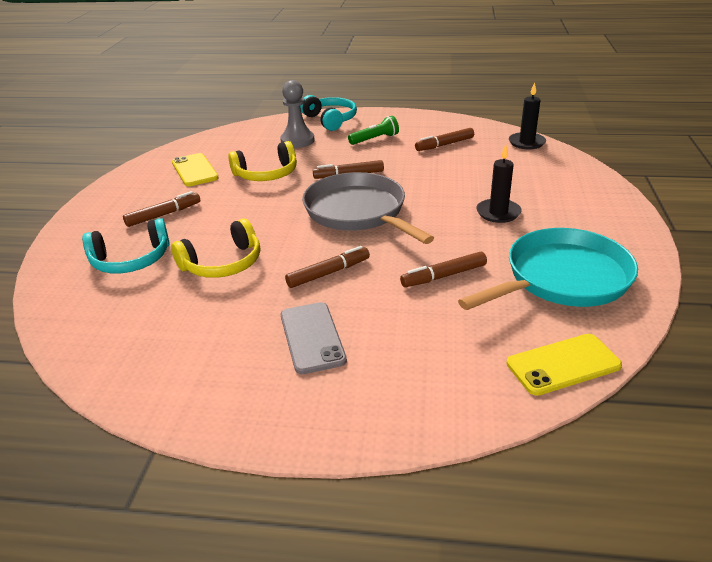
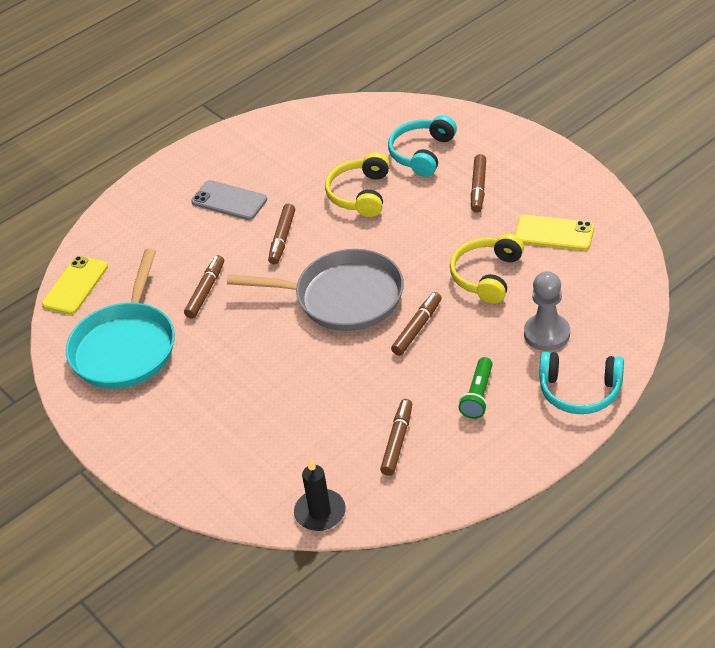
camera: 135 degrees right, 10 degrees up
black candle [476,144,522,223] -> none

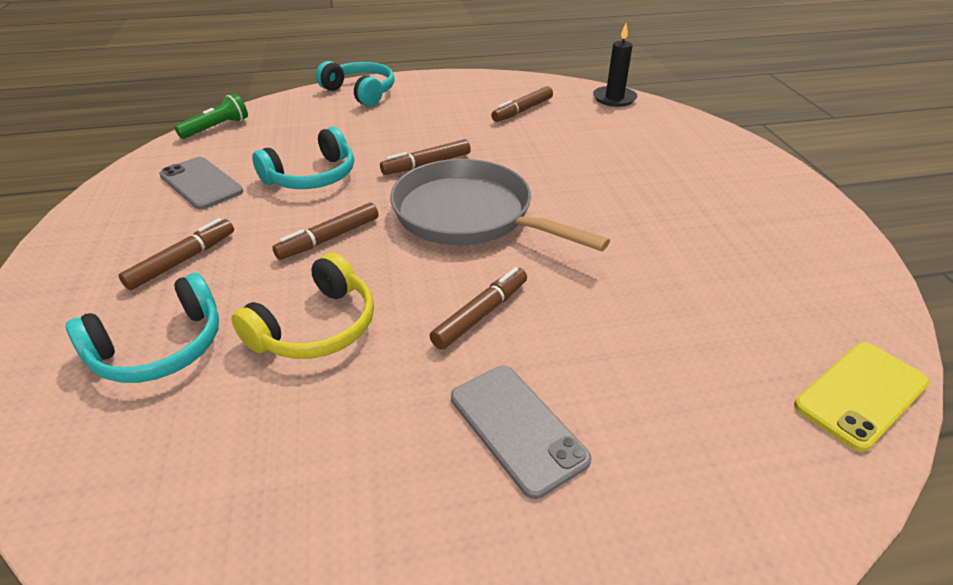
camera: 155 degrees left, 5 degrees down
turquoise pan [66,249,175,389] -> none
brown marker [184,255,224,319] -> brown marker moved to [272,203,379,260]
yellow headphones [450,233,524,304] -> turquoise headphones [252,127,354,189]
green flashlight [459,357,493,419] -> green flashlight moved to [174,93,248,139]
yellow phone [515,215,594,251] -> grey phone [159,157,243,210]
grey pawn [524,271,570,351] -> none

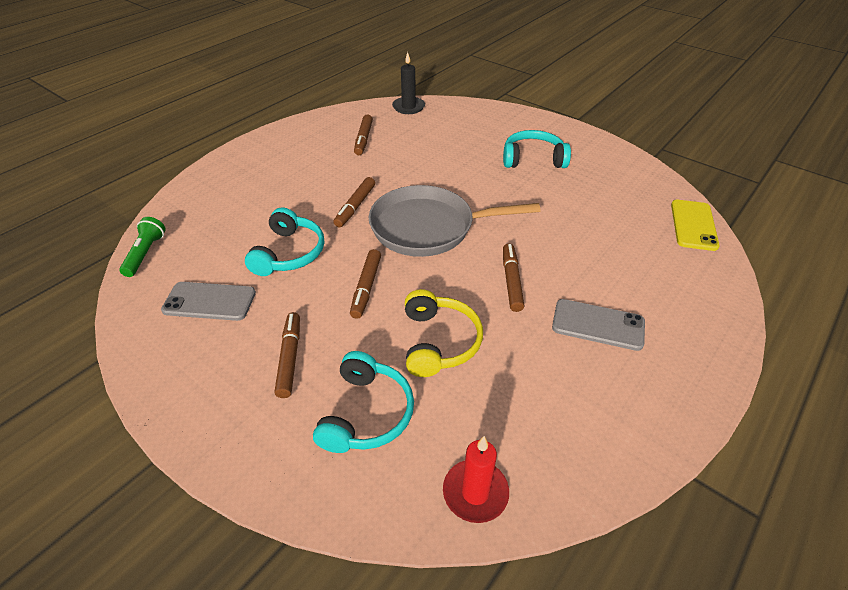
camera: 40 degrees left, 5 degrees up
turquoise headphones [316,61,395,107] -> turquoise headphones moved to [503,130,571,168]
none -> red candle [443,436,509,523]

